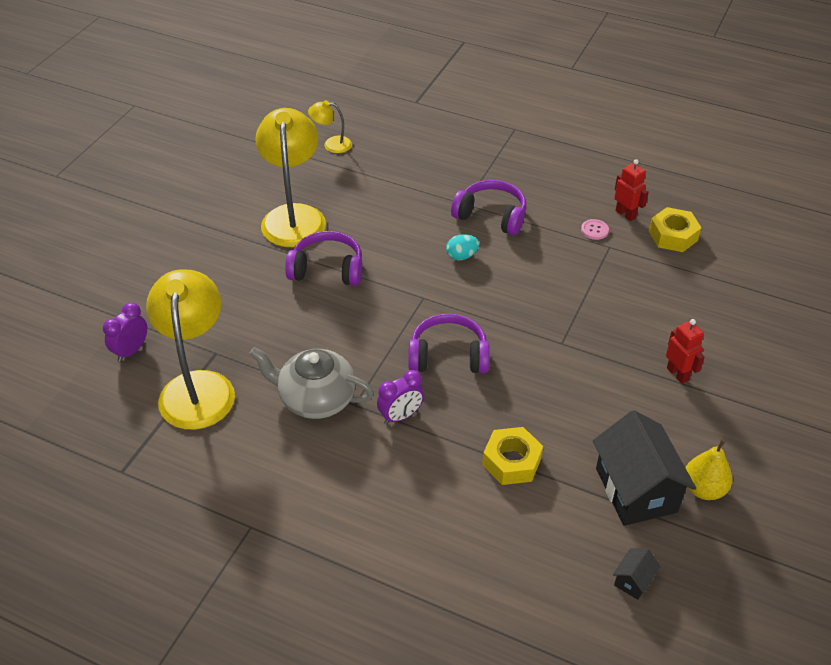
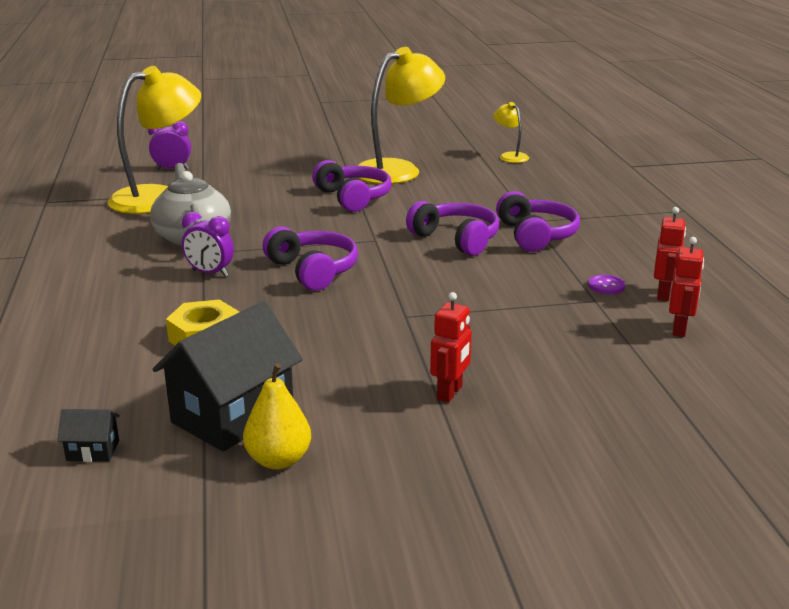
camera: 55 degrees right, 20 degrees down
turquoise egg [446,234,479,260] -> purple headphones [406,201,499,256]
pink button [581,219,609,240] -> purple button [588,275,625,294]
yellow nut [649,207,701,252] -> red robot [669,237,704,337]

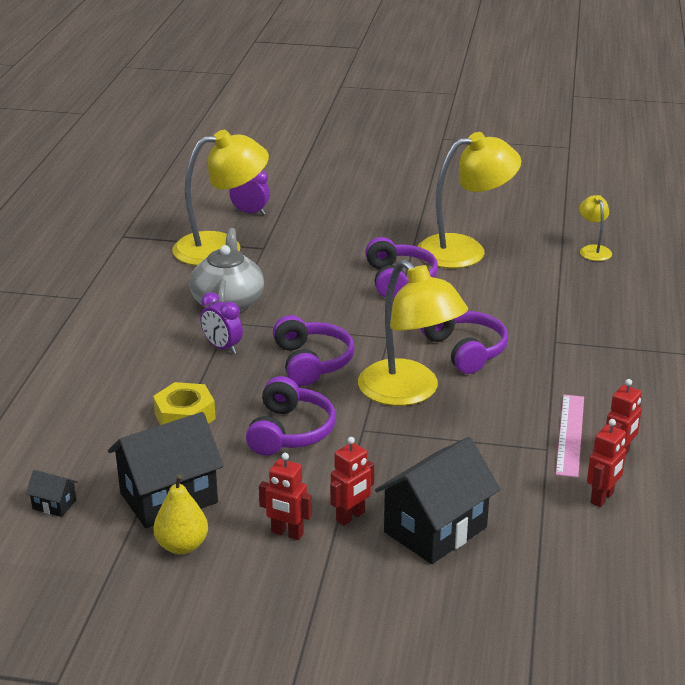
camera: 20 degrees right, 5 degrees up
purple headphones [496,191,580,252] -> purple headphones moved to [246,376,336,456]
purple button [588,275,625,294] -> pink ruler [556,395,584,478]
none -> red robot [259,453,312,540]
none -> yellow lamp [358,260,468,406]
none -> black house [375,437,500,564]

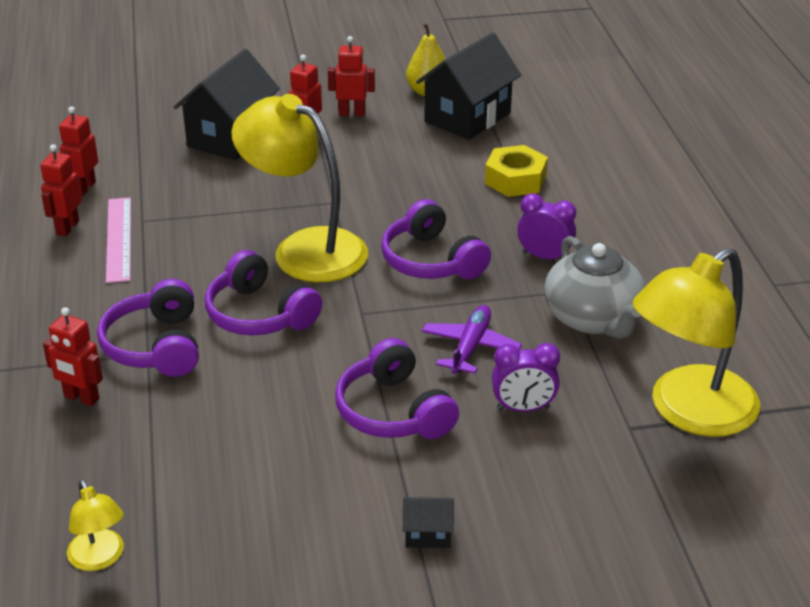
camera: 160 degrees right, 5 degrees up
black house [26,470,78,517] -> black house moved to [403,497,454,548]
purple clock [229,170,270,215] -> purple clock moved to [492,343,560,412]
purple headphones [246,376,336,456] -> purple headphones moved to [97,279,199,377]
yellow lamp [417,132,521,268] -> none
none -> red robot [43,307,103,406]
none -> purple plane [422,305,522,374]

